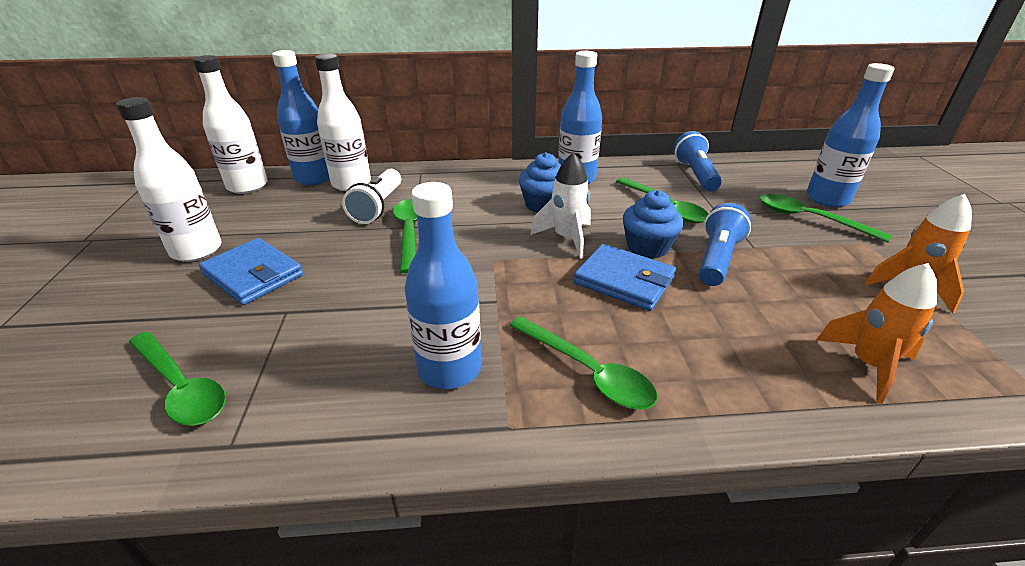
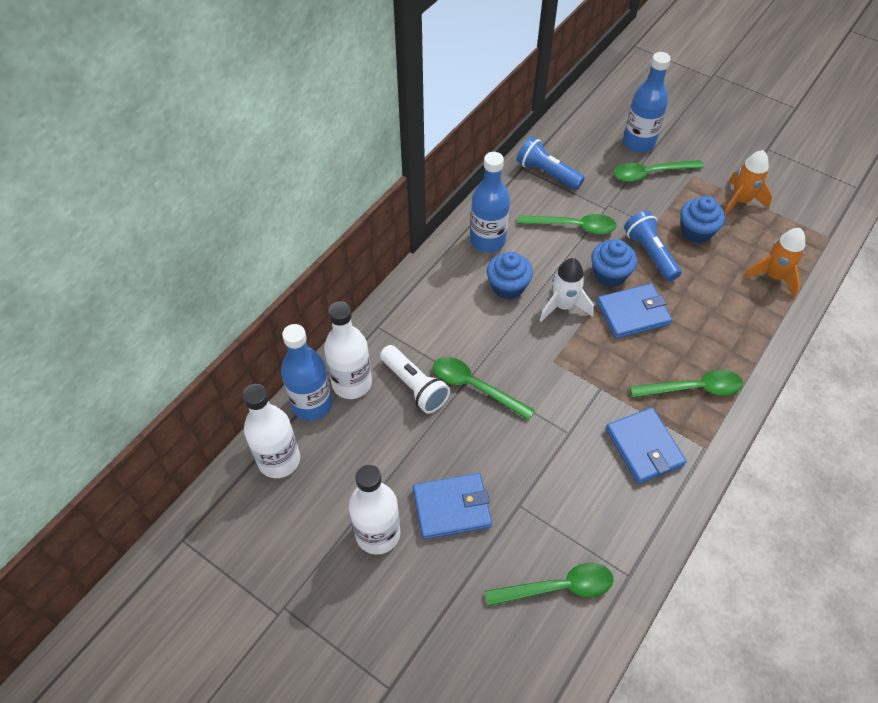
camera: 50 degrees left, 20 degrees up
blue bottle [404,182,481,389] -> blue wallet [606,407,687,484]
none -> blue cupcake [680,196,725,243]

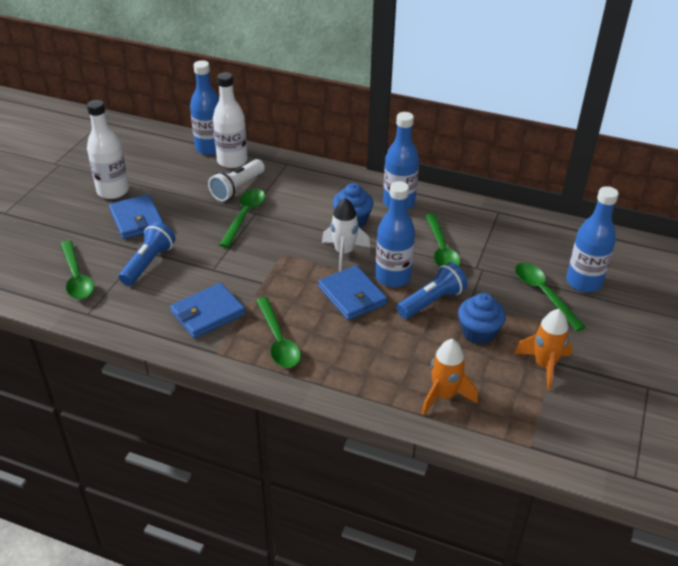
camera: 75 degrees right, 15 degrees down
white bottle [243,384,300,478] -> none
blue flashlight [517,136,585,190] -> blue flashlight moved to [119,222,176,286]
blue cupcake [591,239,637,287] -> blue bottle [375,181,415,287]

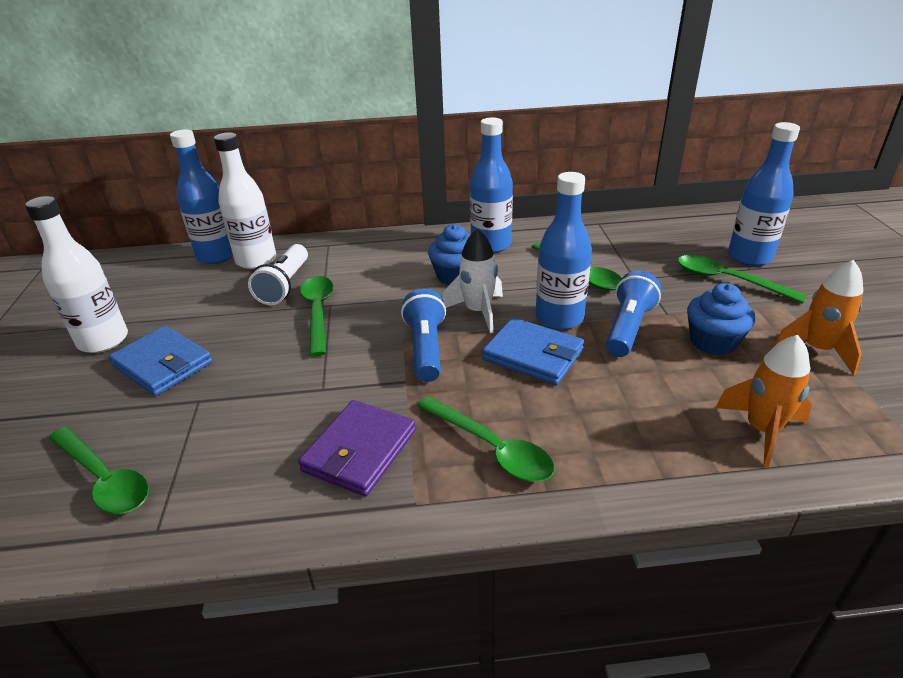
camera: 25 degrees left, 5 degrees down
blue flashlight [119,222,176,286] -> blue flashlight moved to [401,289,446,382]
blue wallet [170,283,245,339] -> purple wallet [298,400,416,496]

